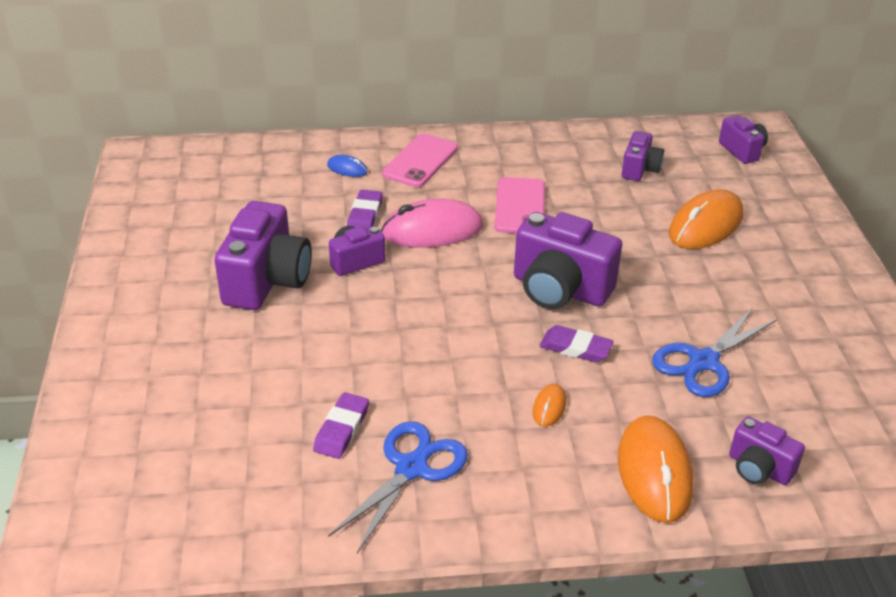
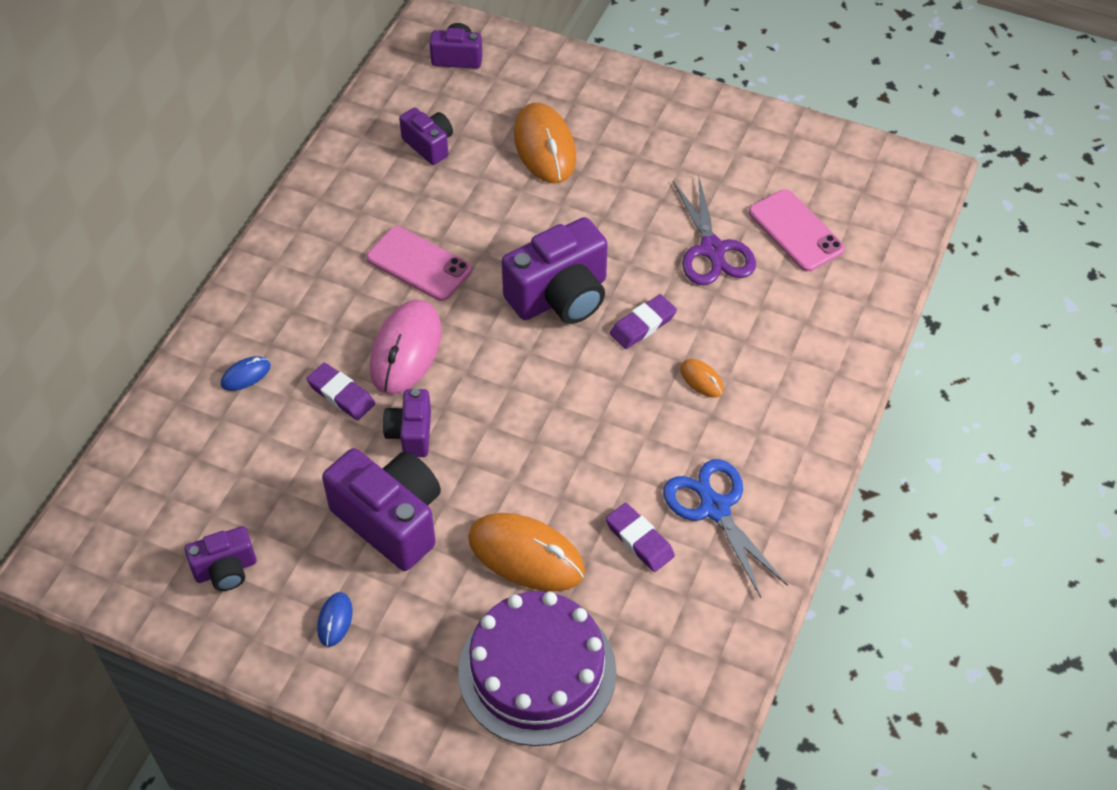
camera: 60 degrees left, 15 degrees up
pink phone [382,133,458,187] -> pink phone moved to [749,189,845,272]
orange mouse [618,415,694,523] -> orange mouse moved to [468,513,585,591]
blue scissors [652,308,777,397] -> purple scissors [673,178,756,285]
purple camera [729,417,805,485] -> purple camera moved to [185,526,256,591]
none -> blue mouse [317,592,352,647]
none -> purple cake [458,591,617,746]

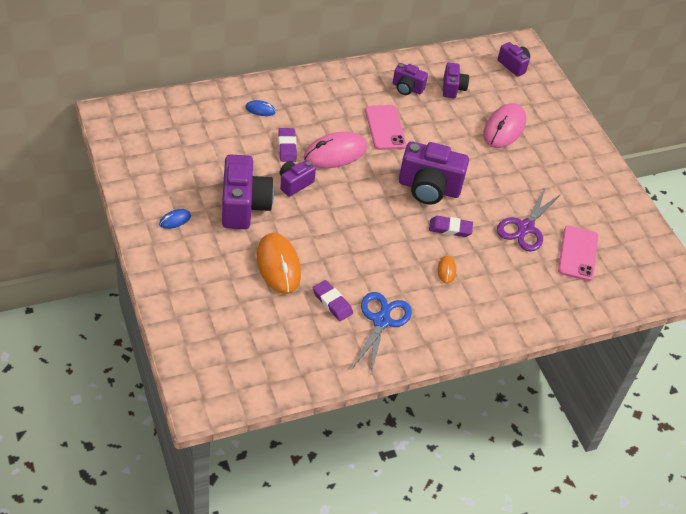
camera: 40 degrees right, 5 degrees down
purple camera [185,526,256,591] -> purple camera moved to [393,63,428,95]
purple cake [458,591,617,746] -> none
orange mouse [514,103,576,183] -> pink mouse [483,103,526,148]
purple eraser [606,503,675,572] -> purple eraser turned 45 degrees counterclockwise [313,280,353,321]

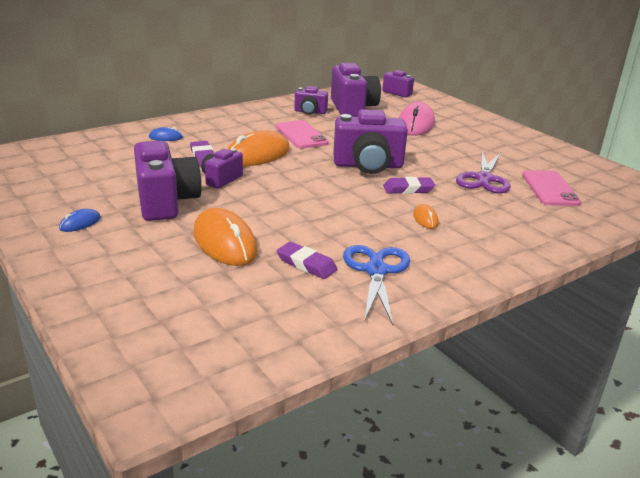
camera: 10 degrees left, 20 degrees down
pink mouse [303,132,367,168] -> orange mouse [227,131,290,166]
purple camera [443,63,469,98] -> purple camera [331,63,381,117], size x1.82

